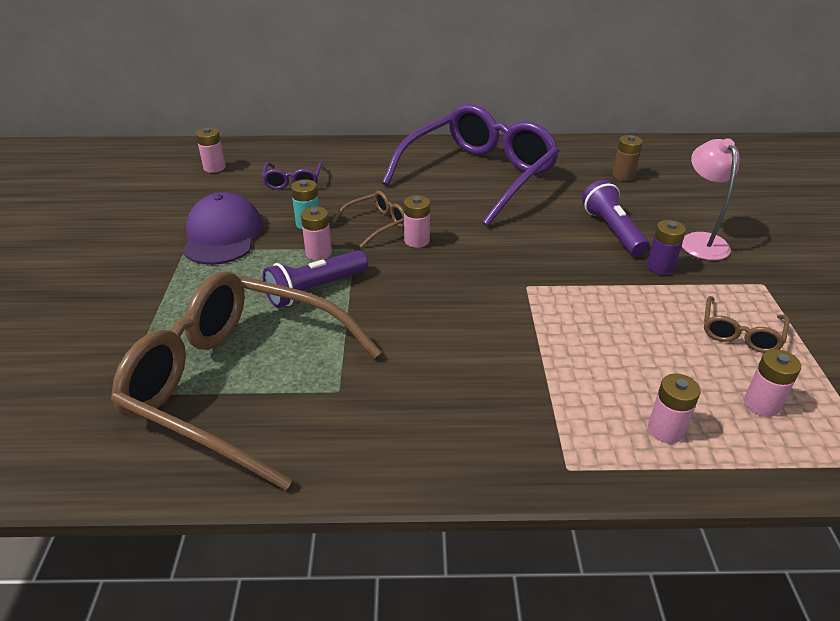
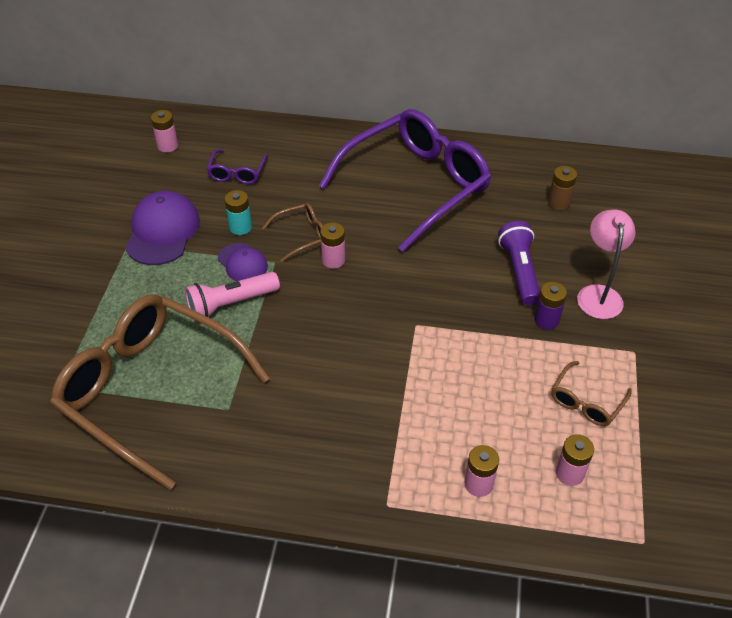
camera: 10 degrees right, 10 degrees up
purple flashlight [263,250,368,308] -> pink flashlight [185,272,280,321]
pink battery [301,207,332,260] -> purple cap [218,243,268,281]

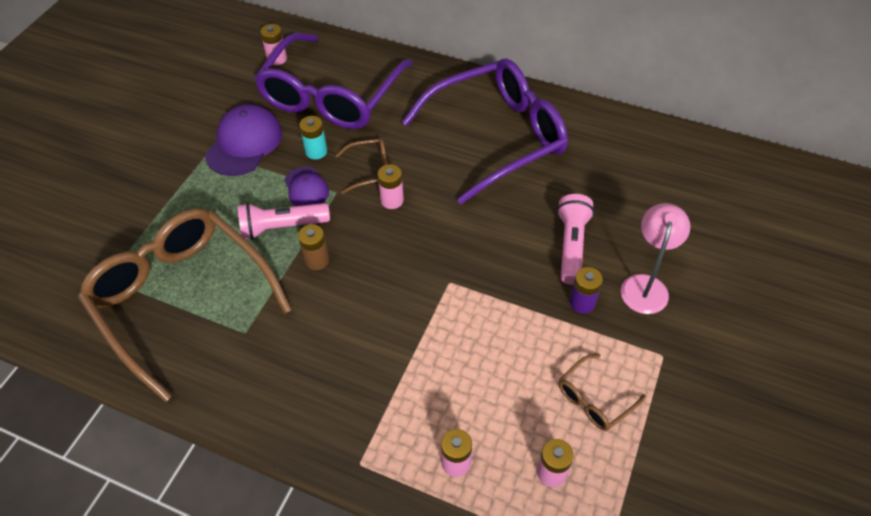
camera: 15 degrees right, 5 degrees up
purple glasses [207,150,268,184] -> purple glasses [254,33,413,129], size x2.45
purple flashlight [498,221,540,306] -> pink flashlight [557,194,594,285]
brown battery [548,166,577,210] -> brown battery moved to [298,224,329,270]

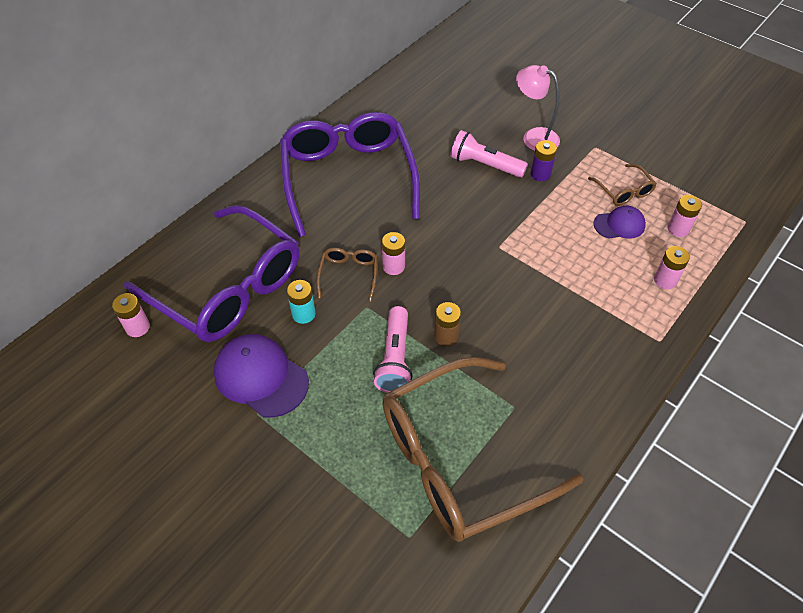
camera: 75 degrees left, 0 degrees up
purple cap [284,167,329,206] -> purple cap moved to [594,206,646,239]

